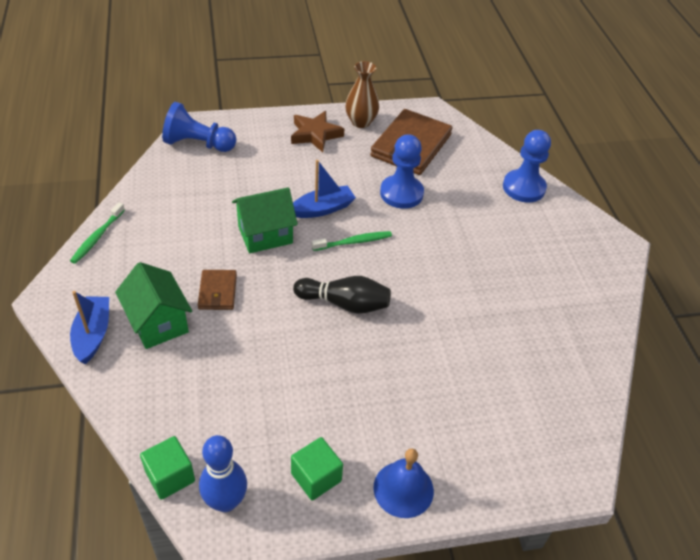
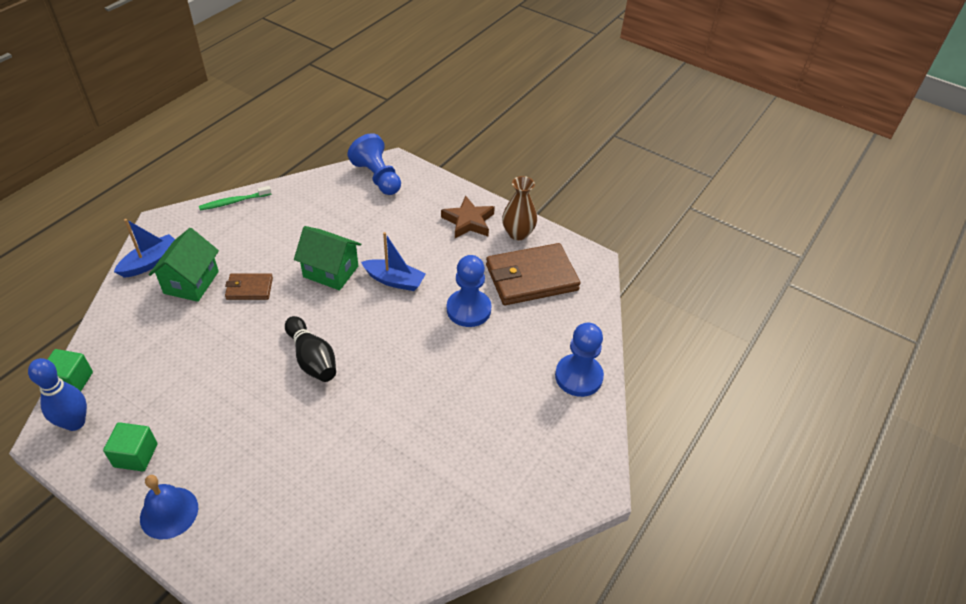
camera: 45 degrees right, 0 degrees up
brown wallet [198,270,237,310] -> brown wallet turned 45 degrees clockwise [225,273,273,300]
green toothbrush [312,231,392,251] -> none

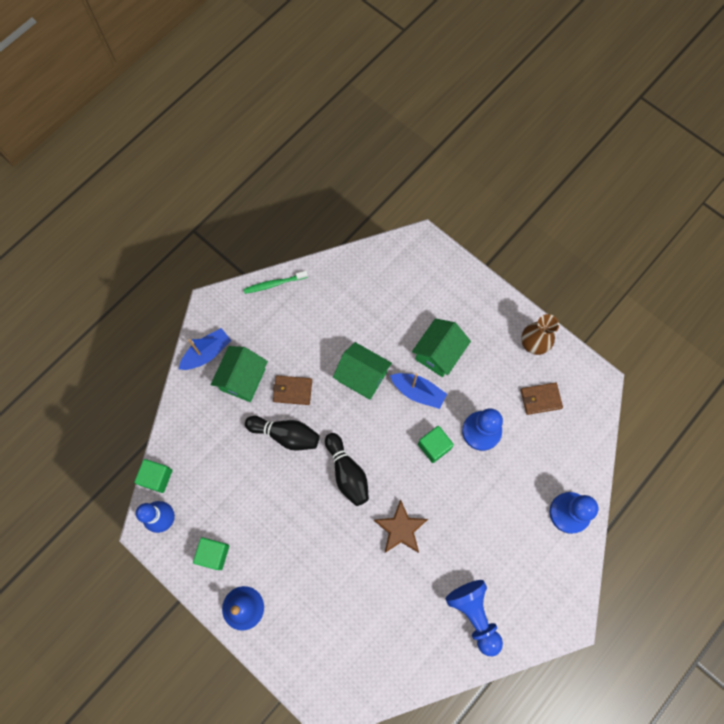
camera: 10 degrees right, 25 degrees up
blue pawn [348,133,401,195] -> blue pawn moved to [445,580,503,656]
brown star [441,195,495,238] -> brown star moved to [374,500,428,553]
brown wallet [486,243,581,305] -> brown wallet [521,382,563,415], size x0.51
none -> black bowling pin [245,416,319,451]
none -> green house [412,318,471,377]
none -> green cube [418,426,454,463]

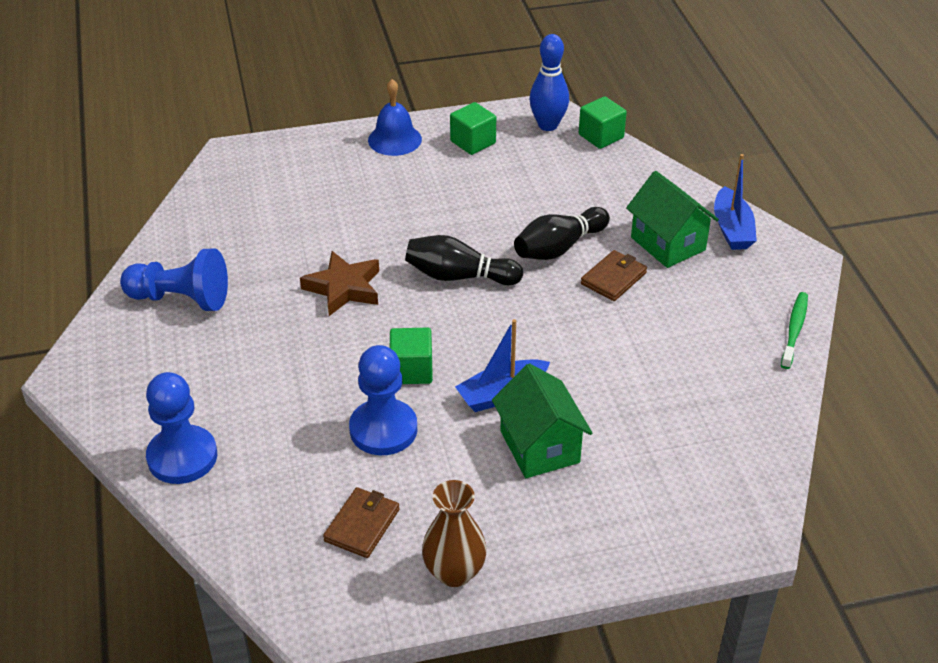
camera: 125 degrees right, 30 degrees down
green house [333,342,392,400] -> none

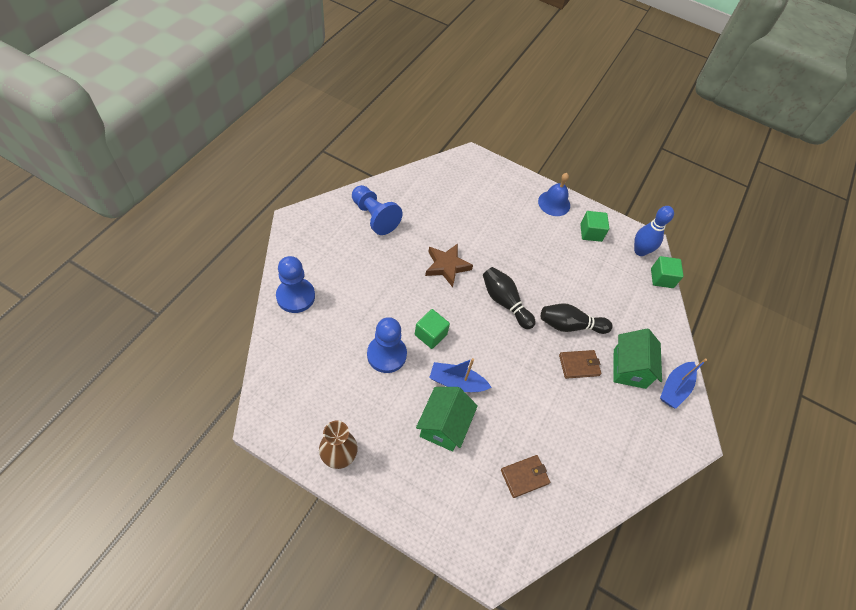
camera: 35 degrees right, 15 degrees up
brown wallet [323,487,400,558] -> brown wallet moved to [501,455,550,498]
green toothbrush [781,292,808,369] -> none

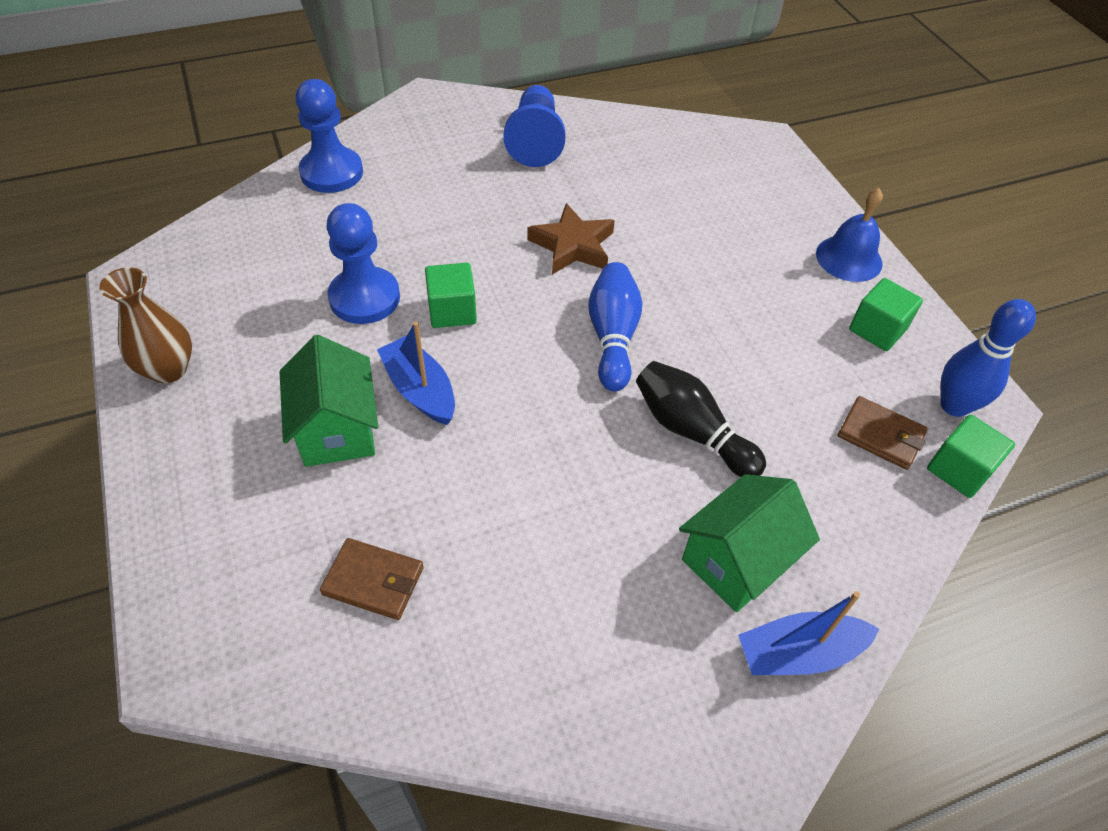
camera: 45 degrees right, 5 degrees down
green house [416,387,478,452] -> green house turned 75 degrees counterclockwise [279,335,378,467]
black bowling pin [483,267,535,329] -> blue bowling pin [588,262,643,391]
brown wallet [559,350,601,379] -> brown wallet moved to [838,396,928,470]

